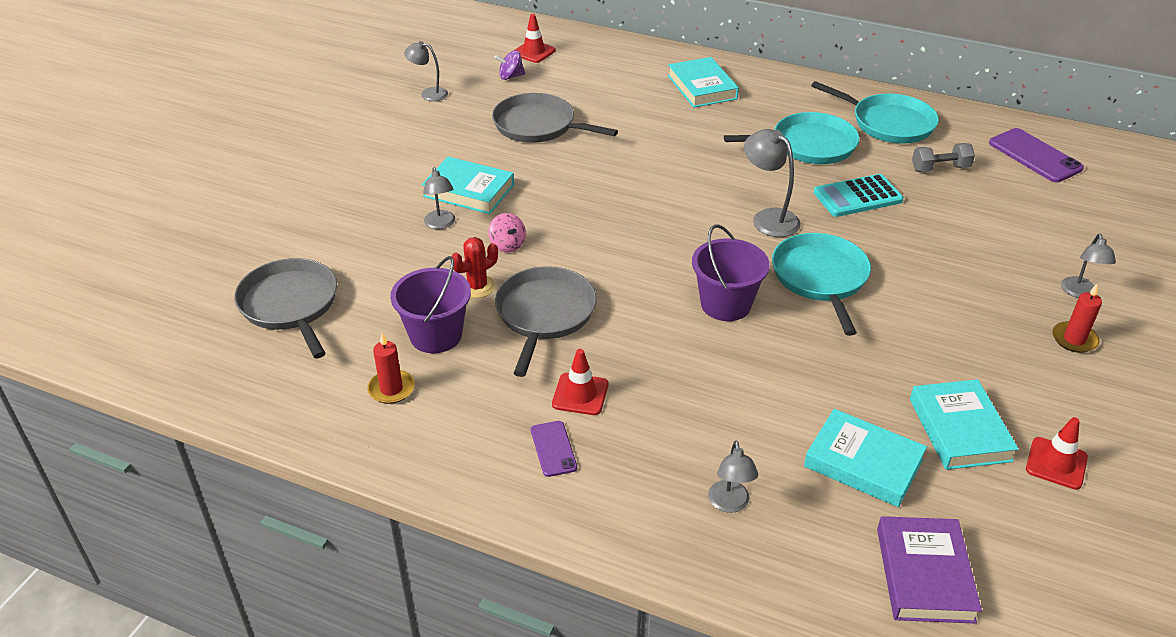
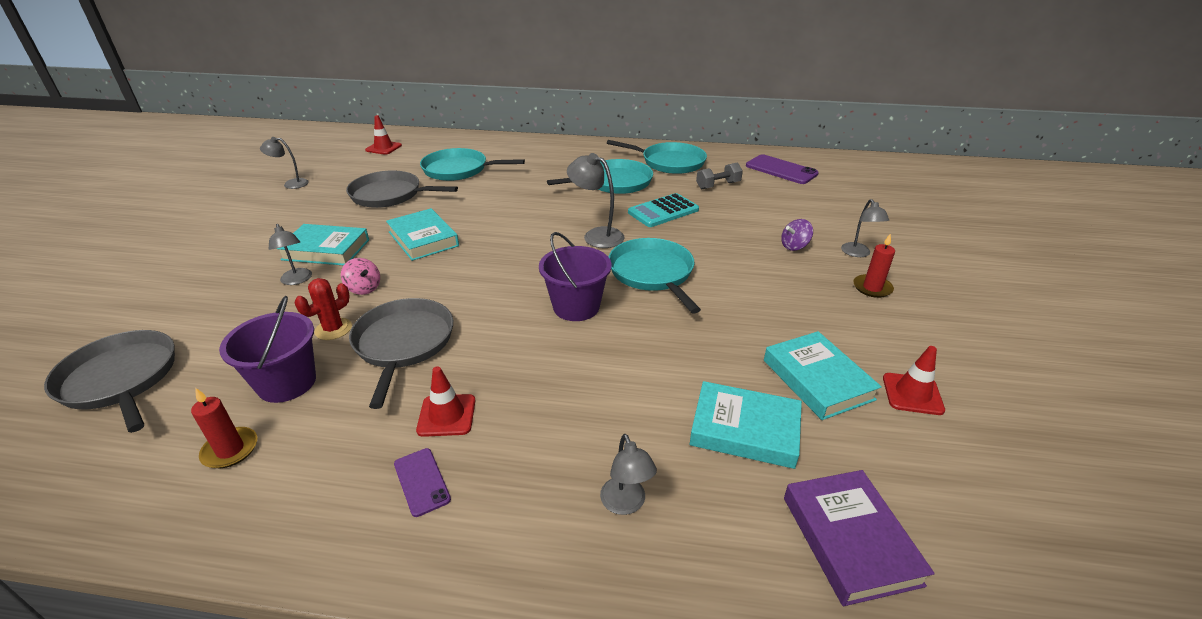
camera: 15 degrees left, 5 degrees down
purple spinning top [494,50,525,80] -> purple spinning top moved to [781,219,813,251]
turquoise book [668,57,739,108] -> turquoise book moved to [386,208,459,261]
none -> turquoise pan [420,148,525,181]

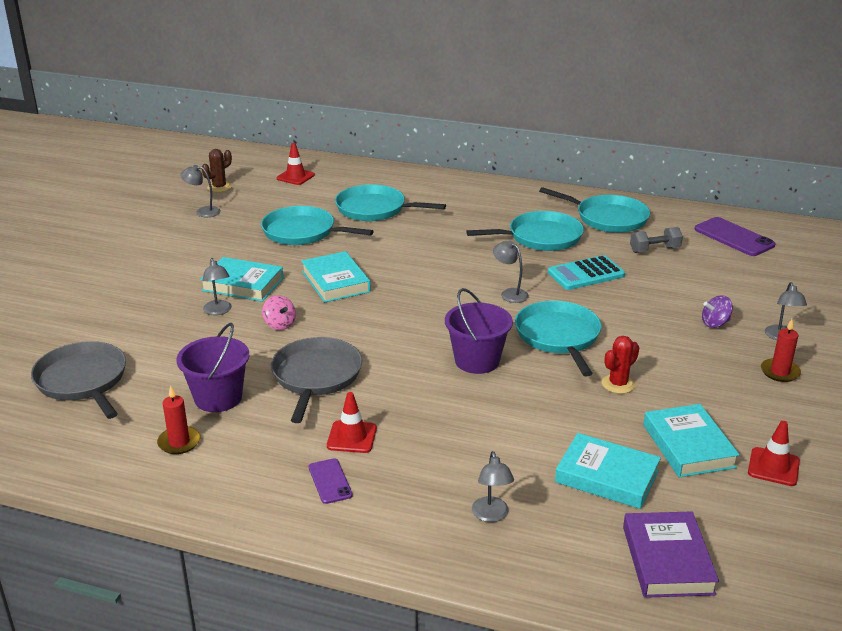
camera: 10 degrees right, 5 degrees down
red cactus [295,278,352,340] -> red cactus moved to [602,336,639,394]
grey pan [346,171,458,208] -> turquoise pan [261,206,374,245]
grey lamp [567,153,625,248] -> grey lamp [493,241,529,303], size x0.66
none -> brown cactus [202,149,232,192]

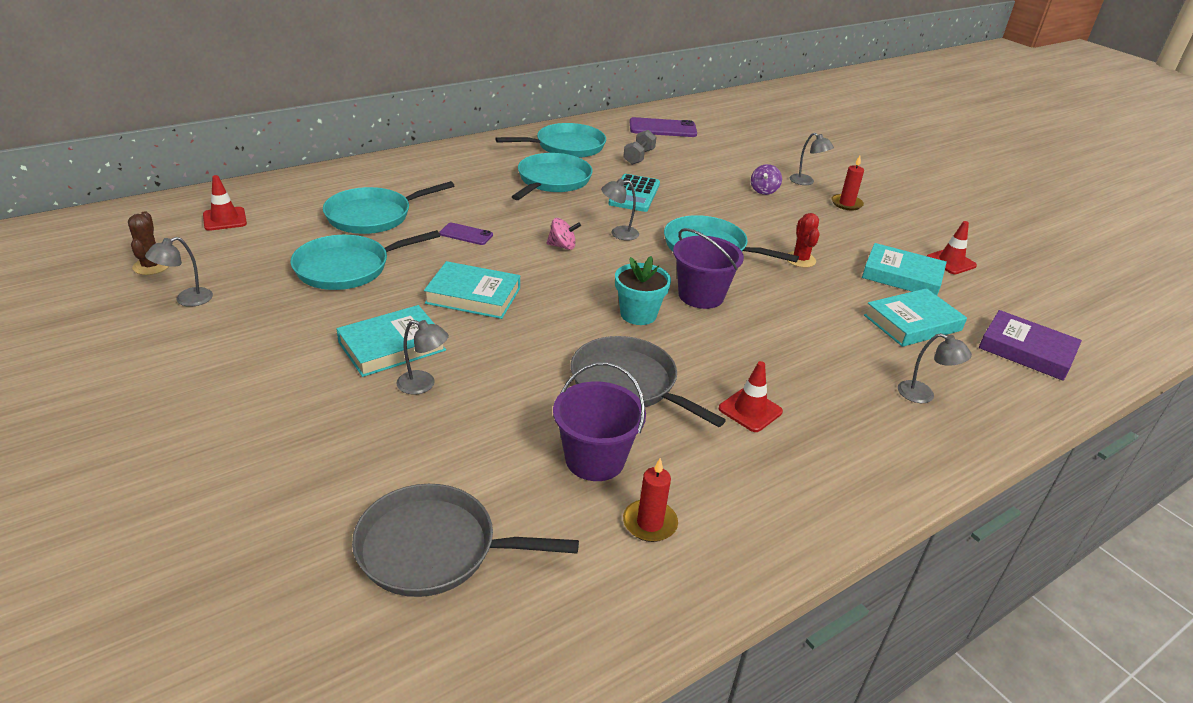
camera: 55 degrees left, 5 degrees up
pink spinning top [262,295,296,330] -> pink spinning top moved to [547,218,581,250]
purple phone [309,458,353,504] -> purple phone moved to [439,223,493,245]
none -> turquoise flower pot [615,256,671,325]

